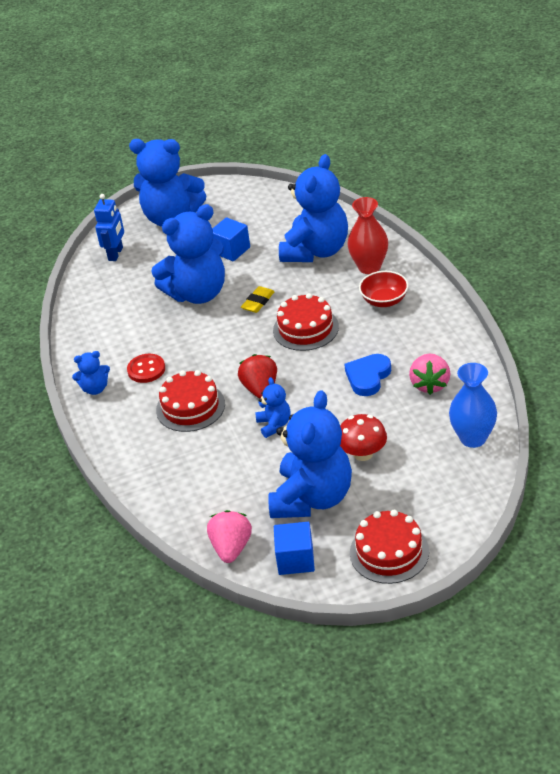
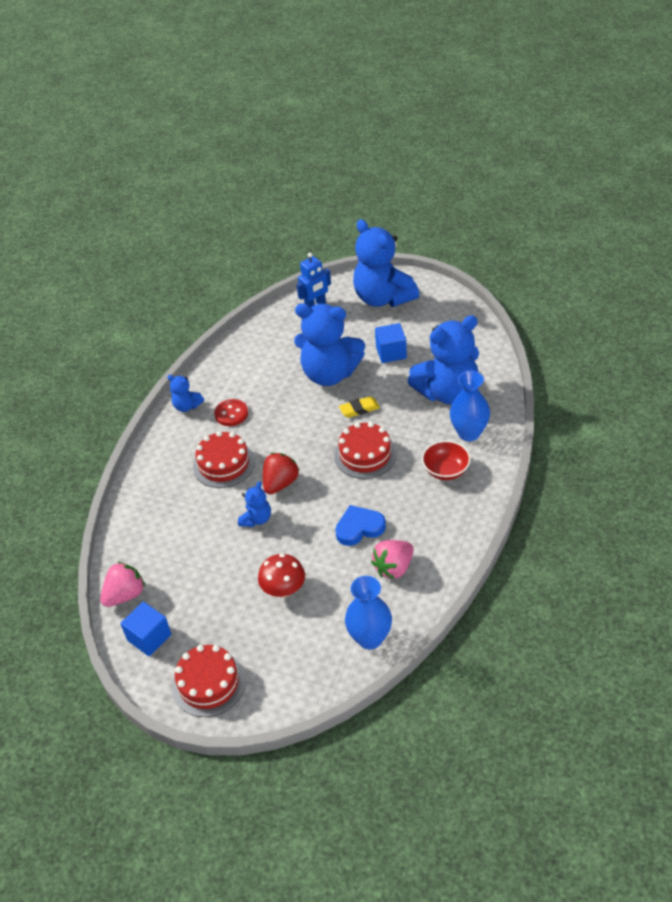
camera: 40 degrees right, 5 degrees up
blue teddy bear [268,390,352,518] -> none
red vase [348,197,388,274] -> blue vase [450,371,490,441]

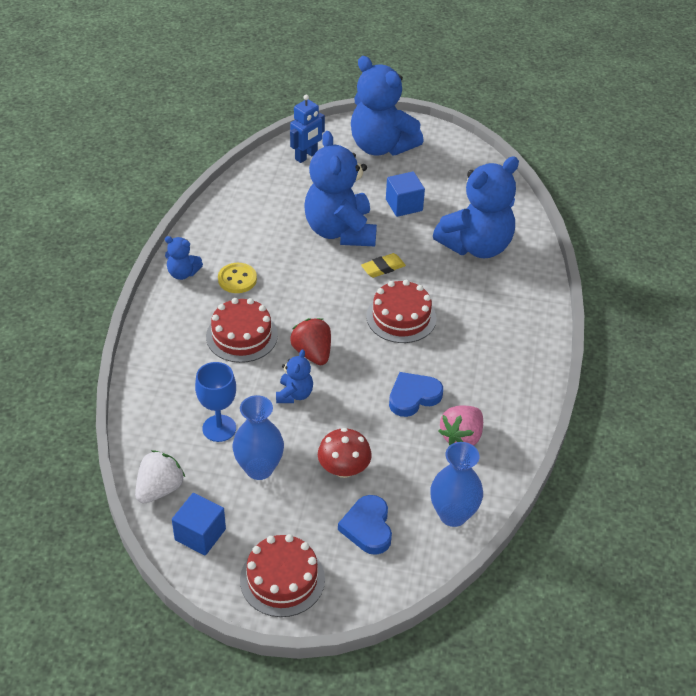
camera: 15 degrees left, 0 degrees up
pink strawberry [100,562,145,607] -> white strawberry [135,450,185,503]
red button [214,399,248,426] -> yellow button [218,263,257,293]
red strawberry [263,453,300,494] -> red strawberry turned 45 degrees counterclockwise [290,318,331,365]
blue teddy bear [294,303,365,386] -> blue teddy bear turned 75 degrees clockwise [304,131,377,246]
red bowl [422,440,471,480] -> none
blue vase [450,371,490,441] -> blue vase moved to [233,395,284,480]
none -> blue goblet [195,362,236,442]
none -> blue heart [338,495,392,555]

